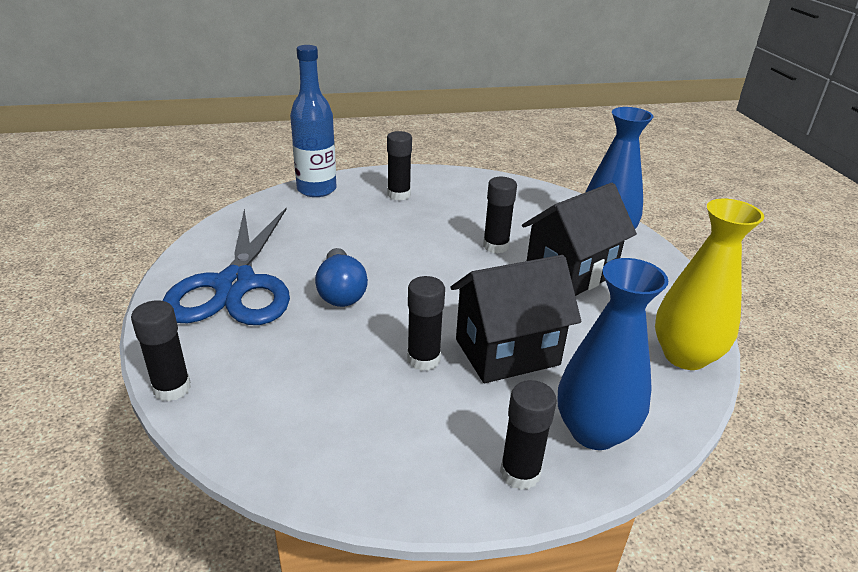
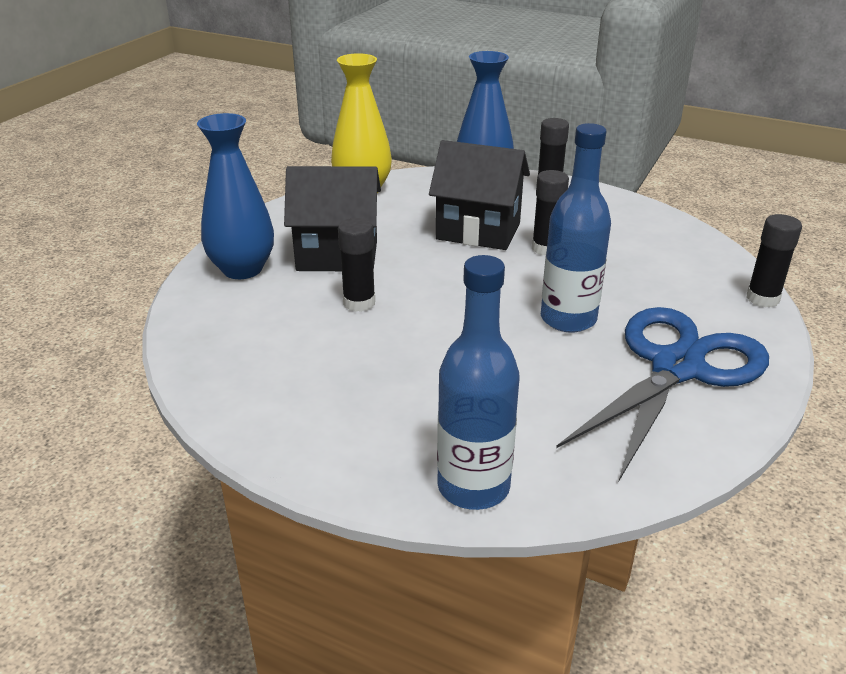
camera: 140 degrees left, 0 degrees up
blue light bulb [315,248,368,307] -> blue bottle [541,123,611,333]
black glue stick [387,131,412,201] -> none

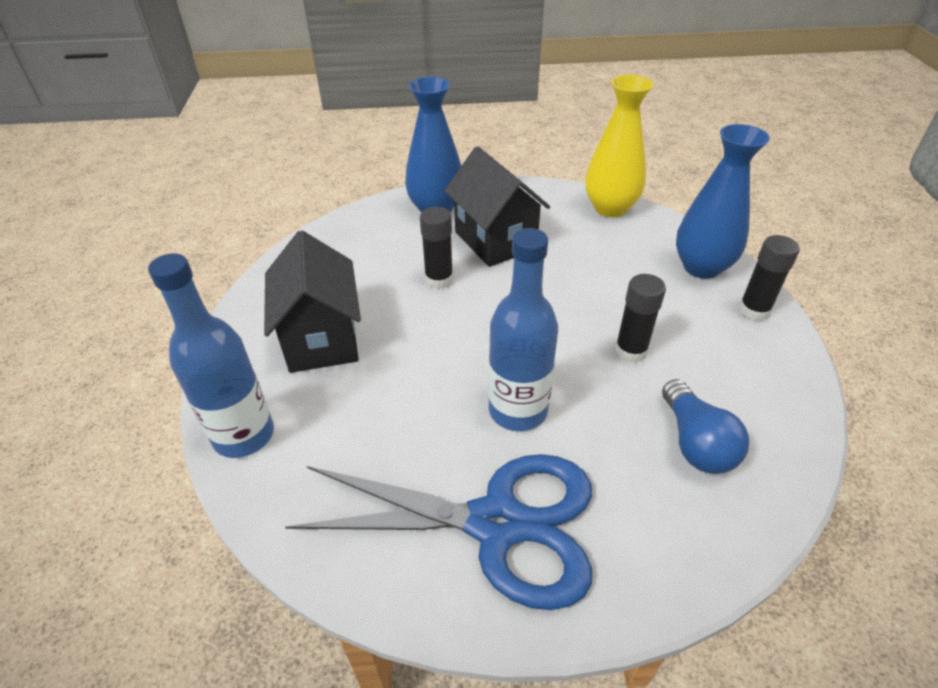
camera: 60 degrees right, 10 degrees up
black house [429,140,530,250] -> black house moved to [264,230,361,373]
black glue stick [746,214,802,307] -> none
none -> blue light bulb [662,379,749,474]

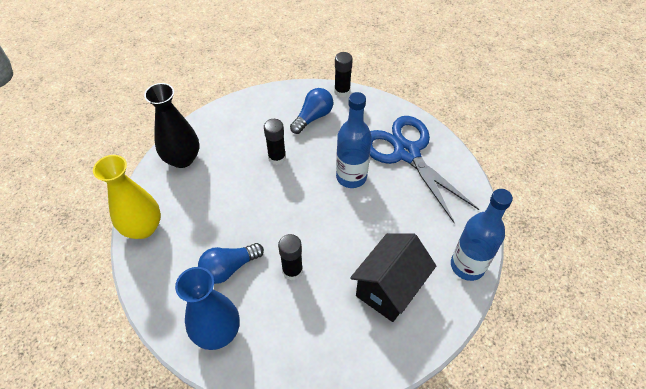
camera: 130 degrees left, 10 degrees up
black house [445,146,550,267] -> blue light bulb [198,243,264,284]
blue vase [676,124,770,279] -> black vase [144,83,199,168]
black glue stick [738,235,800,321] -> black glue stick moved to [334,52,353,97]

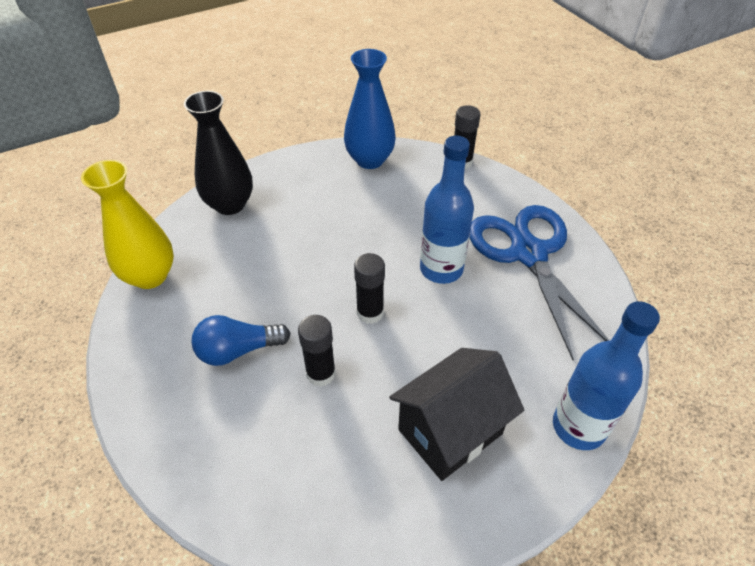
camera: 15 degrees right, 5 degrees down
blue vase [175,267,240,350] -> blue vase moved to [344,49,396,169]
black glue stick [264,119,286,165] -> black glue stick moved to [354,253,385,324]
blue light bulb [290,88,333,134] -> none

